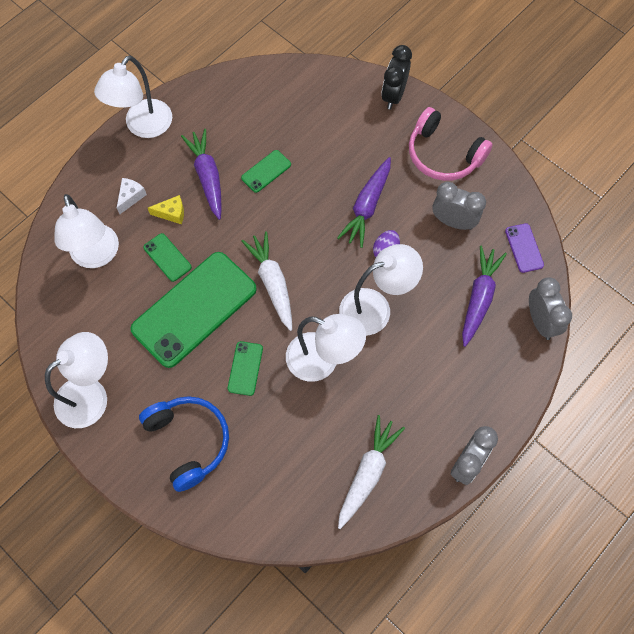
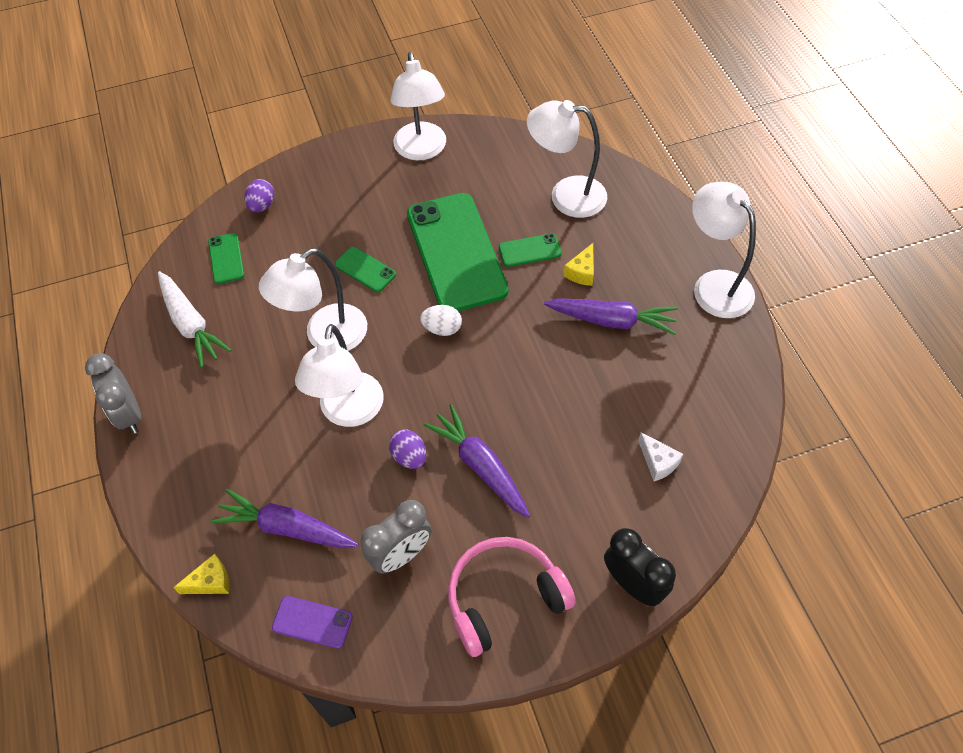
camera: 120 degrees right, 10 degrees down
white cheese [117,178,147,214] -> white cheese moved to [638,432,683,481]
blue headphones [139,396,229,492] -> none
green phone [241,150,291,193] -> green phone moved to [208,233,244,284]
white carrot [241,231,292,331] -> white egg [420,305,462,336]
purple carrot [462,245,507,347] -> purple carrot turned 150 degrees clockwise [211,489,359,548]
grey clock [529,277,572,340] -> yellow cheese [173,554,230,594]
none -> purple egg [244,179,274,212]

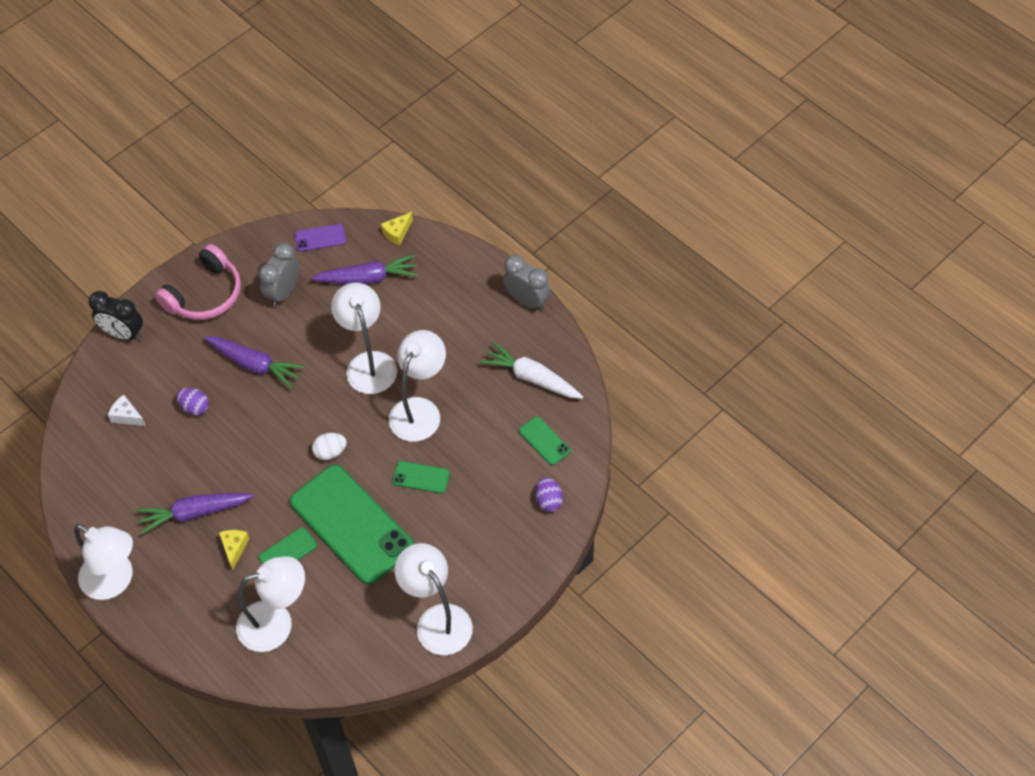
camera: 155 degrees right, 0 degrees up
purple egg [389,429,426,469] -> purple egg moved to [176,388,209,415]

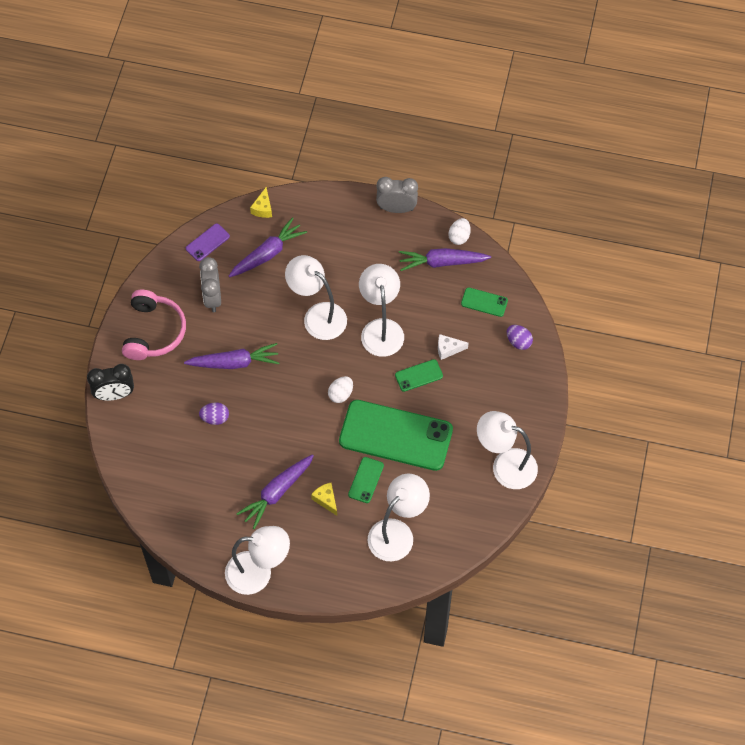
camera: 35 degrees left, 5 degrees up
white cheese [108,395,146,426] -> white cheese moved to [438,334,469,360]
white carrot [480,342,583,399] -> purple carrot [399,248,491,271]
none -> white egg [448,218,471,245]

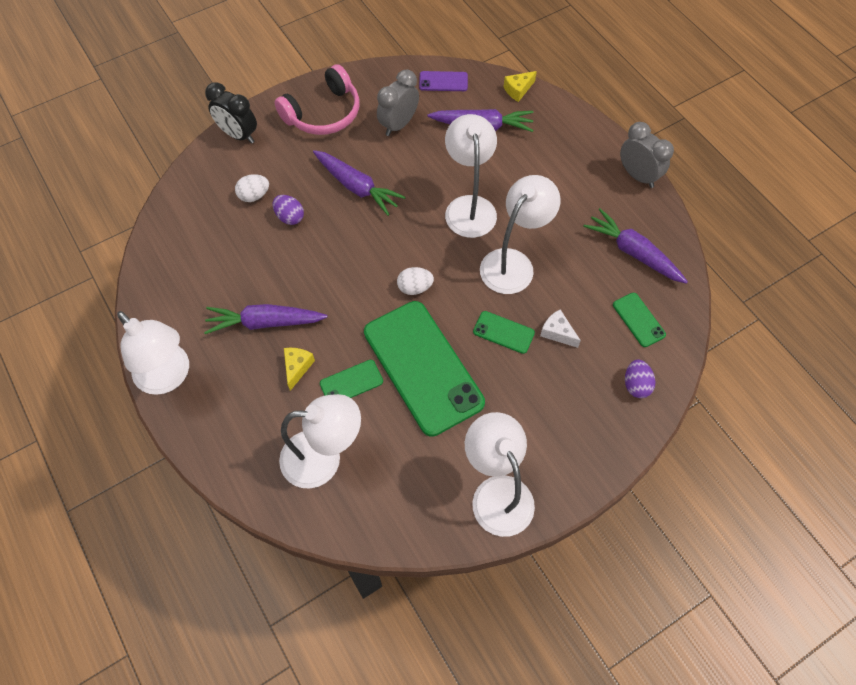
camera: 45 degrees right, 0 degrees up
white egg [448,218,471,245] -> white egg moved to [235,174,269,202]

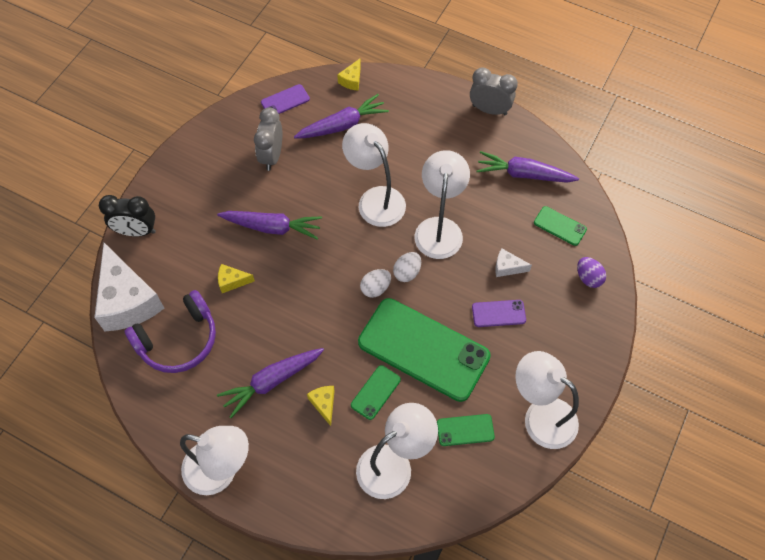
camera: 30 degrees left, 0 degrees up
white egg [235,174,269,202] -> white egg moved to [393,252,421,282]
purple egg [273,195,304,225] -> yellow cheese [218,264,255,293]
pink headphones [274,64,359,135] -> none
green phone [473,311,535,354] -> green phone moved to [437,414,495,446]
none -> white cheese [94,243,164,331]
none -> purple headphones [124,290,216,373]
none -> purple phone [472,300,526,327]

